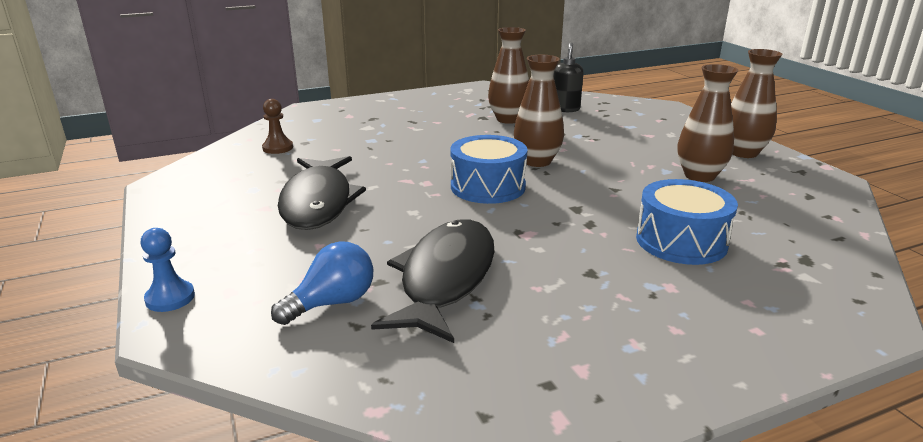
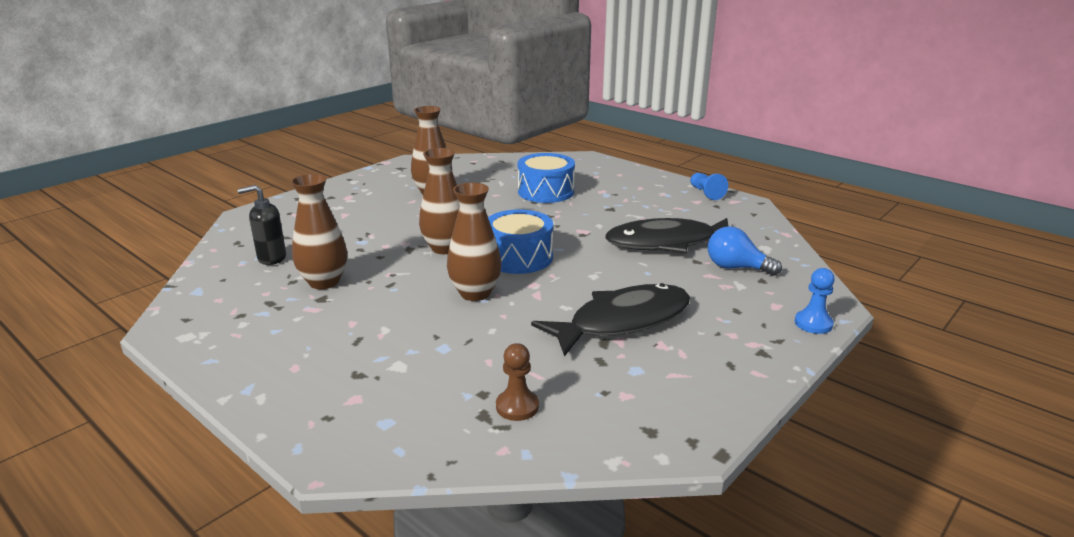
camera: 115 degrees left, 0 degrees up
brown vase [731,49,782,158] -> brown vase moved to [447,182,502,301]
none -> blue pawn [690,173,728,200]

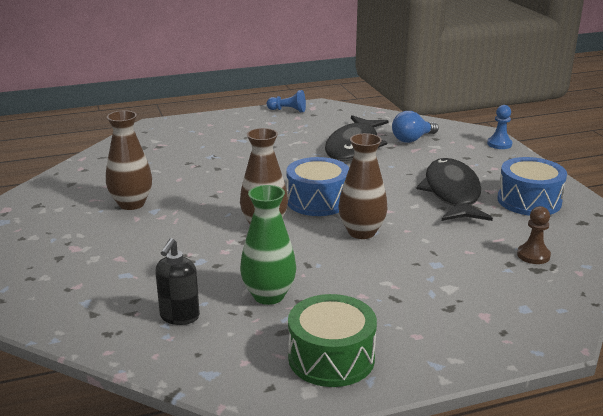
camera: 60 degrees left, 0 degrees up
brown vase [291,174,347,289] -> green vase [240,185,296,305]
blue drum [518,153,575,203] -> blue drum moved to [497,157,567,216]
none -> green drum [288,294,377,387]

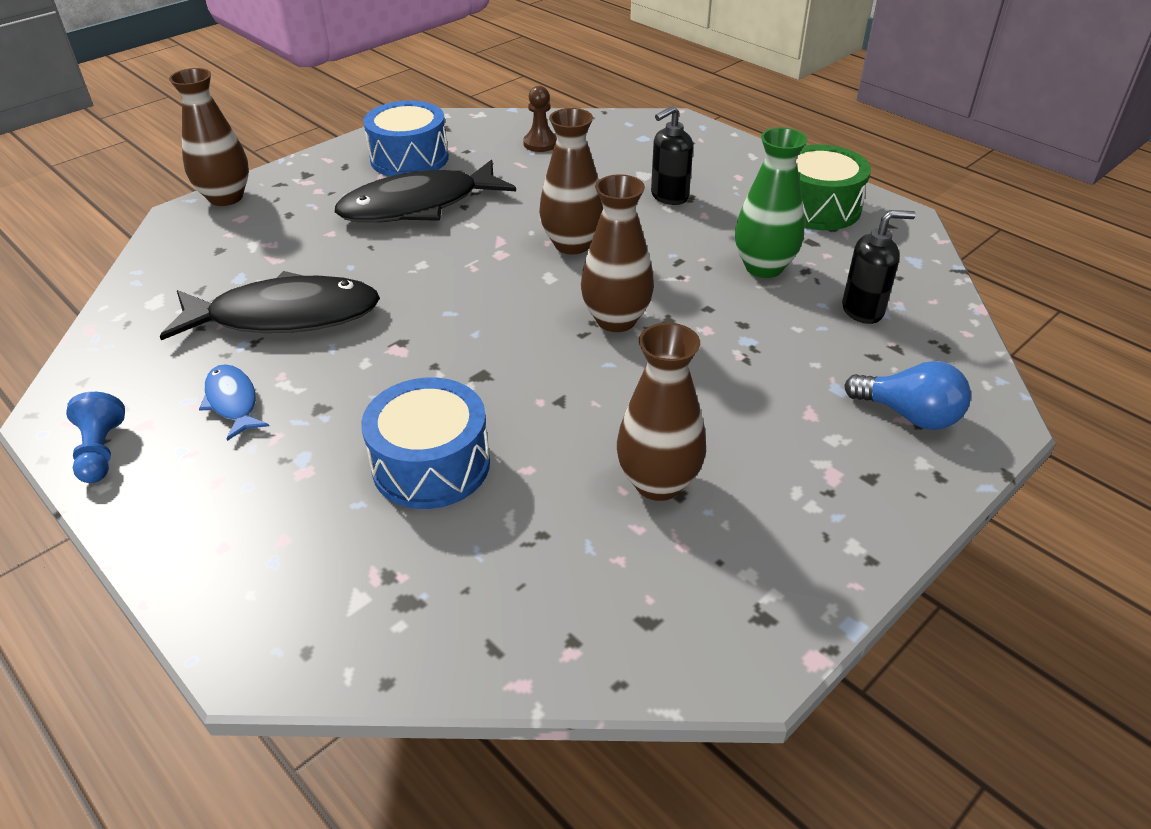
camera: 115 degrees left, 15 degrees up
blue drum [286,157,349,216] -> blue drum moved to [361,377,490,509]
blue light bulb [392,111,439,143] -> blue light bulb moved to [844,361,971,430]
blue pawn [487,105,512,149] -> brown vase [169,68,249,206]
none -> blue fish [199,364,269,441]
none -> black soap dispenser [651,105,693,205]

